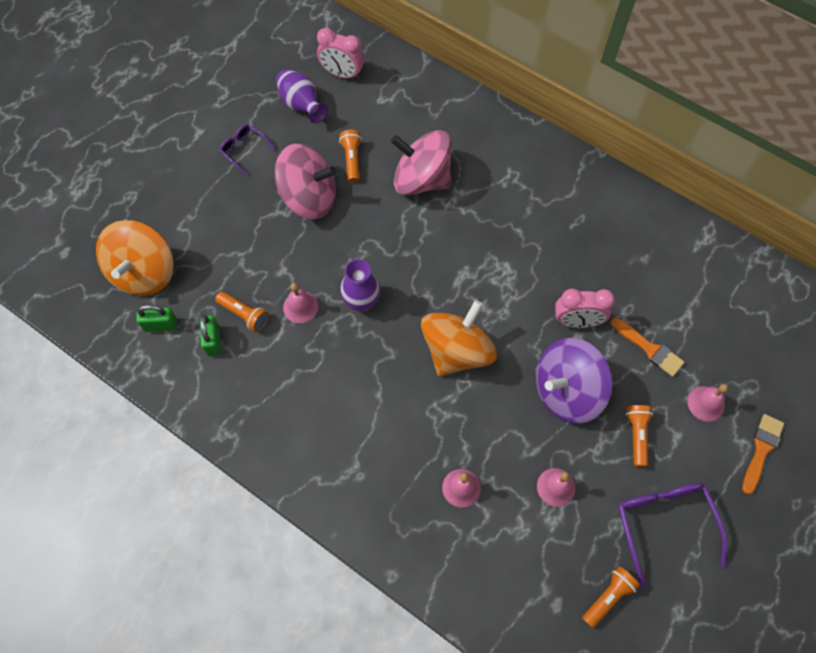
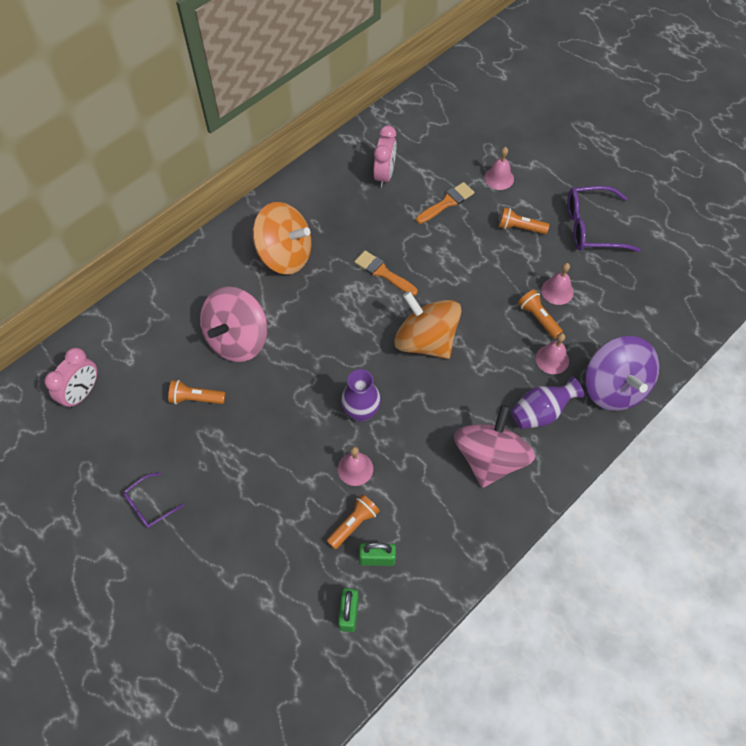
camera: 80 degrees left, 5 degrees down
orange spinning top [96,220,174,296] -> orange spinning top moved to [253,202,312,275]
pink spinning top [274,144,337,219] -> pink spinning top moved to [454,404,535,488]
purple vase [276,69,328,123] -> purple vase moved to [511,376,584,429]
purple spinning top [536,338,613,424] -> purple spinning top moved to [585,336,659,411]
pink clock [555,289,615,328] -> pink clock moved to [373,125,396,188]
orange flashlight [582,566,640,628] -> orange flashlight moved to [518,290,563,339]
orange brush [742,414,784,495] -> orange brush moved to [354,250,418,296]

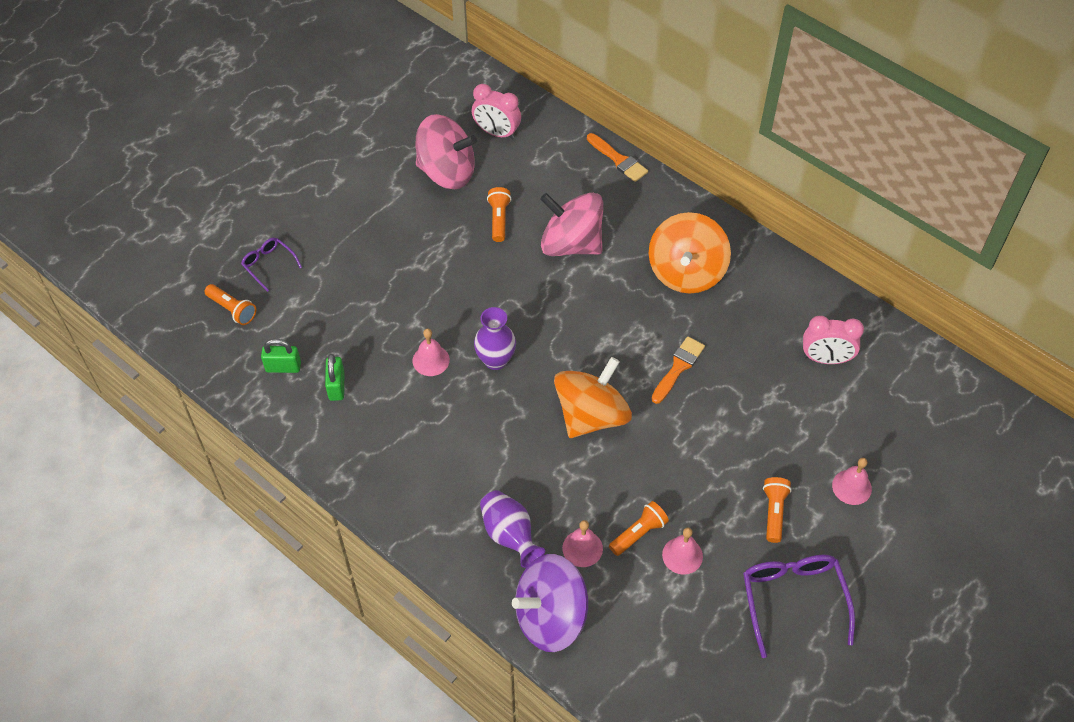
camera: 85 degrees right, 5 degrees down
purple glasses [123,473,184,529] -> purple glasses moved to [241,238,302,292]
orange flashlight [327,494,380,549] -> orange flashlight moved to [204,284,256,325]
orange brush [416,182,474,224] -> orange brush moved to [587,133,648,182]
pink spinning top [454,404,535,488] -> pink spinning top moved to [416,114,477,189]

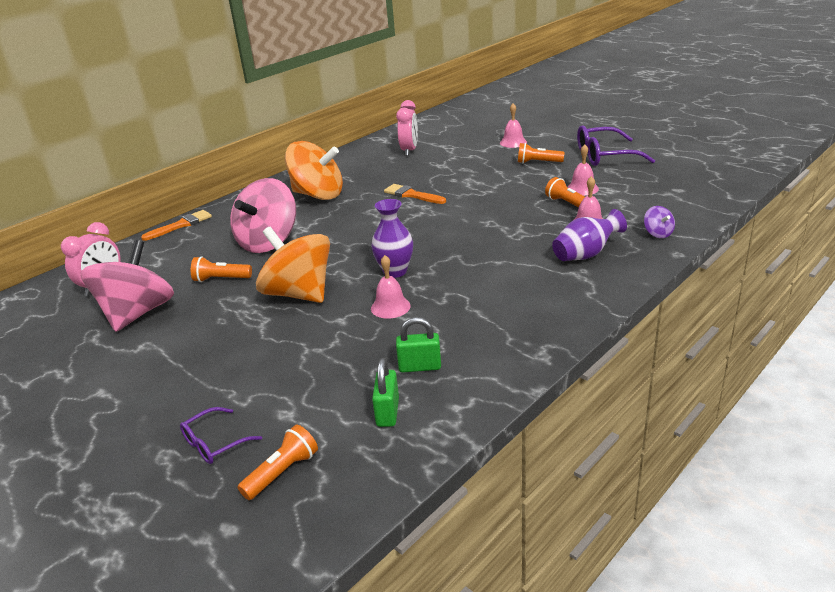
camera: 85 degrees left, 25 degrees down
purple spinning top [512,554,588,652] -> purple spinning top [644,206,675,238], size x0.41
orange spinning top [554,357,632,438] -> orange spinning top moved to [256,227,330,303]

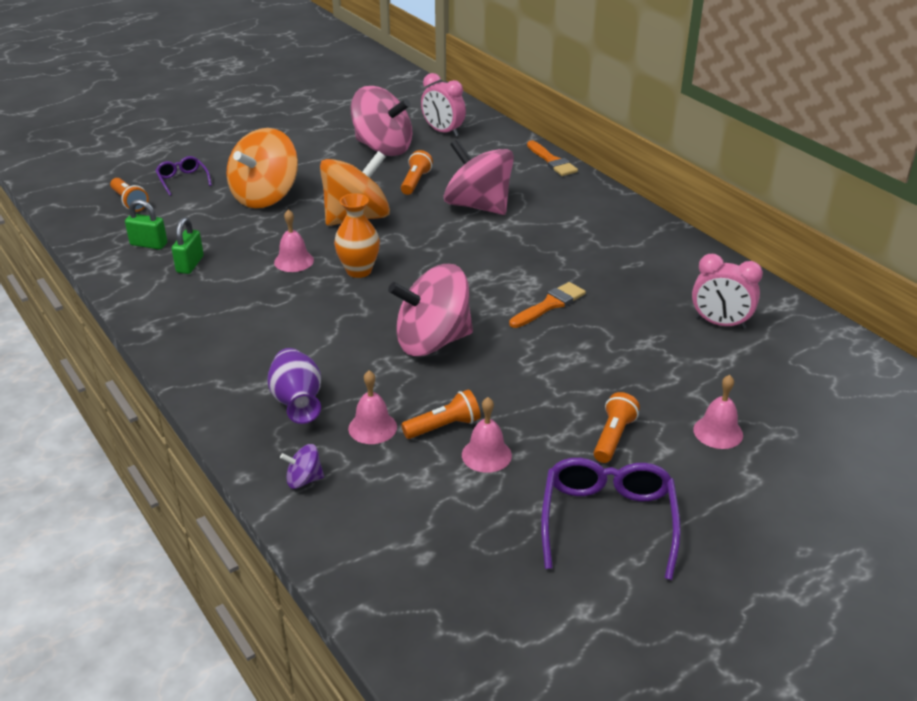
camera: 100 degrees right, 5 degrees up
orange spinning top [285,141,343,200] -> orange spinning top moved to [226,128,298,208]
purple vase [371,199,413,278] -> orange vase [334,193,380,278]
none -> pink spinning top [388,264,473,356]

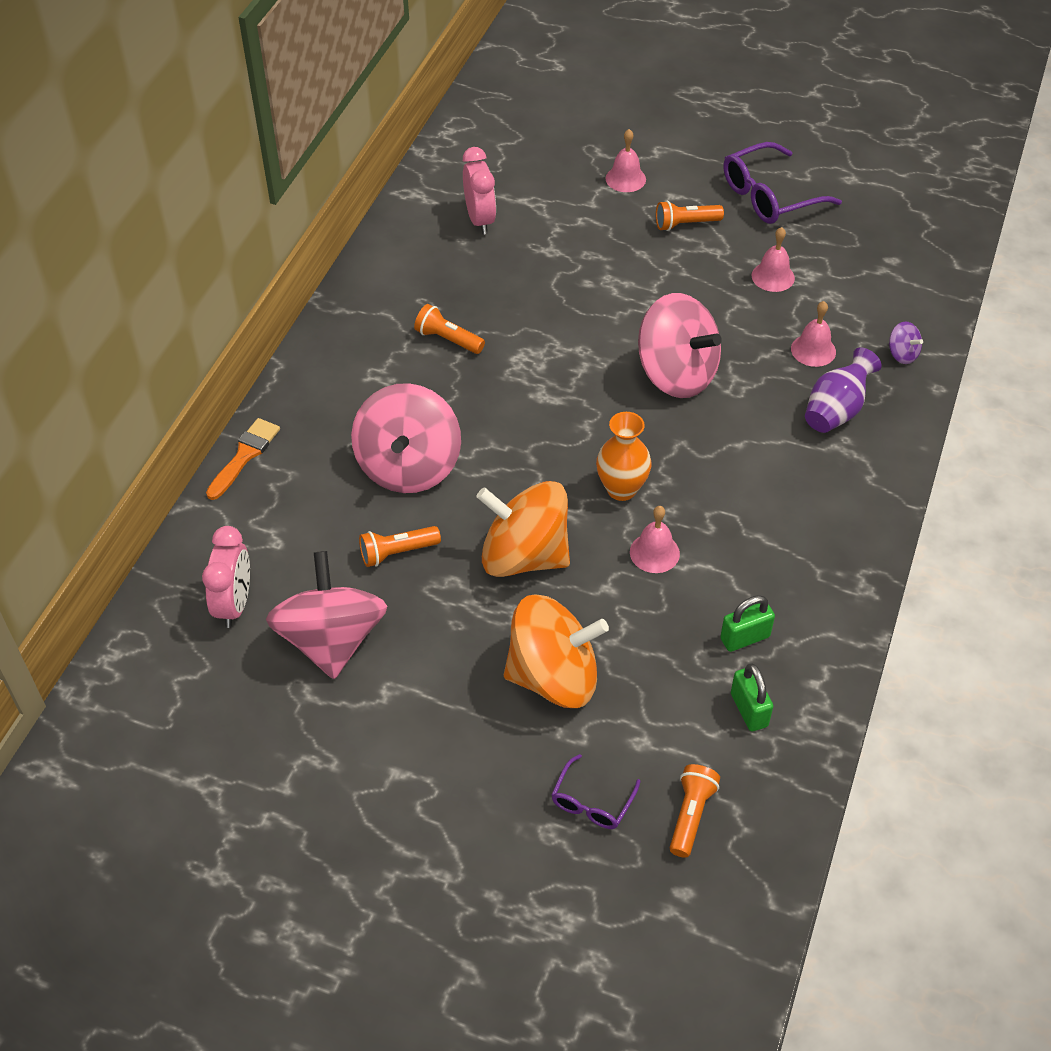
camera: 125 degrees left, 15 degrees up
orange flashlight [401,390,480,439] -> orange flashlight moved to [414,304,485,354]
orange brush [509,282,586,328] -> none

